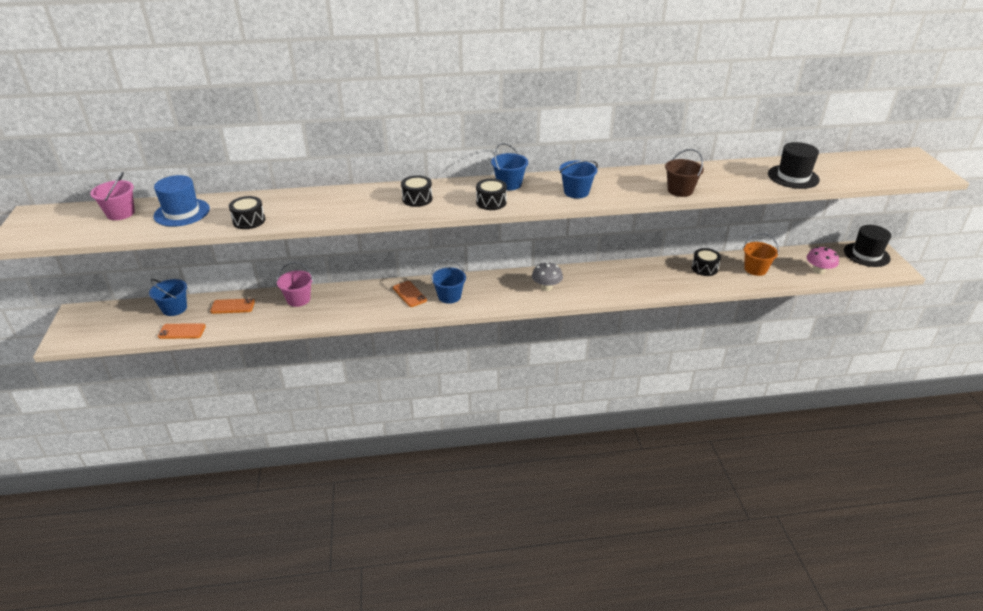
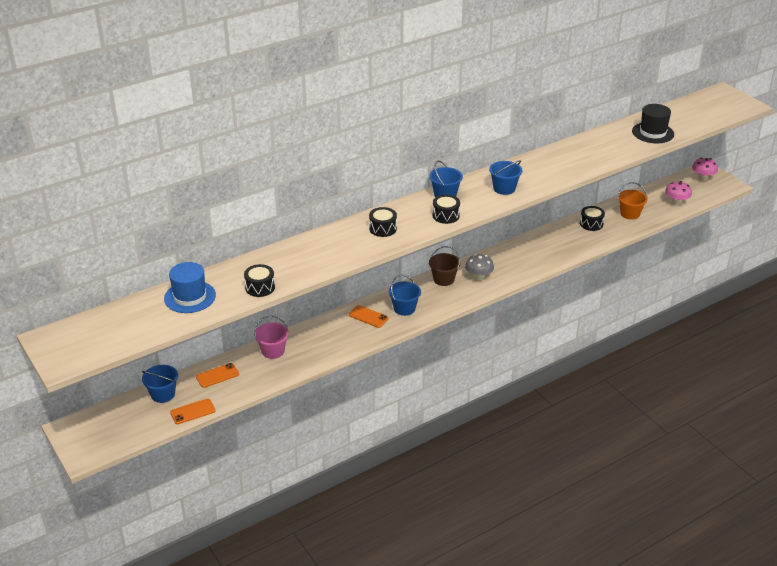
camera: 25 degrees left, 0 degrees up
pink bucket [90,172,135,220] -> none
brown bucket [665,149,704,197] -> brown bucket moved to [429,246,460,286]
black hat [844,225,891,267] -> pink mushroom [692,158,718,181]

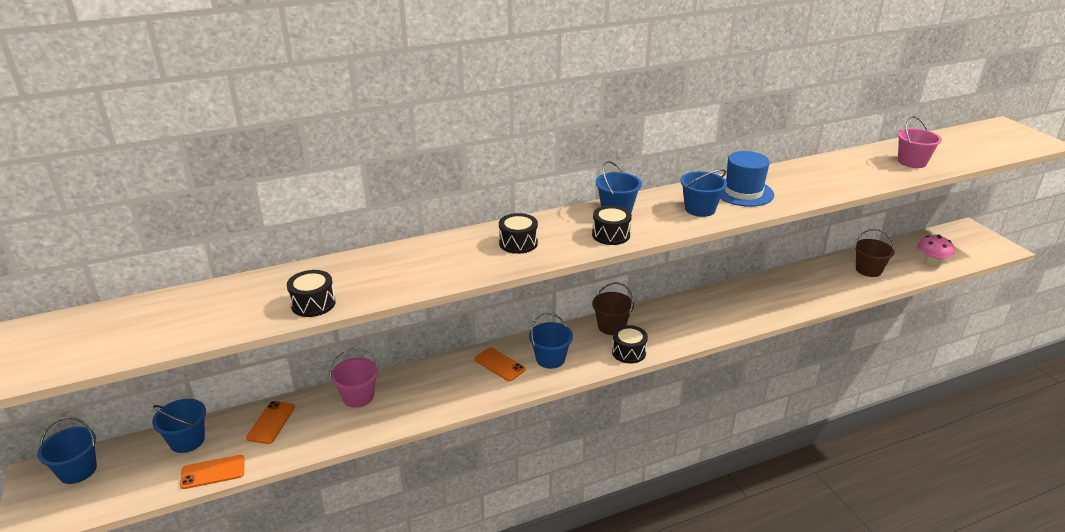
camera: 10 degrees right, 5 degrees down
blue hat [164,262,216,313] -> blue hat moved to [720,151,774,207]
orange phone [196,363,239,388] -> orange phone turned 60 degrees counterclockwise [246,401,295,444]
grey mushroom [465,254,494,280] -> none
black drum [580,206,605,231] -> black drum moved to [612,325,648,364]
orange bucket [618,182,648,220] -> brown bucket [854,229,895,277]
black hat [632,104,674,143] -> pink bucket [897,116,942,168]
pink mushroom [692,158,718,181] -> none
none -> blue bucket [37,417,97,484]

